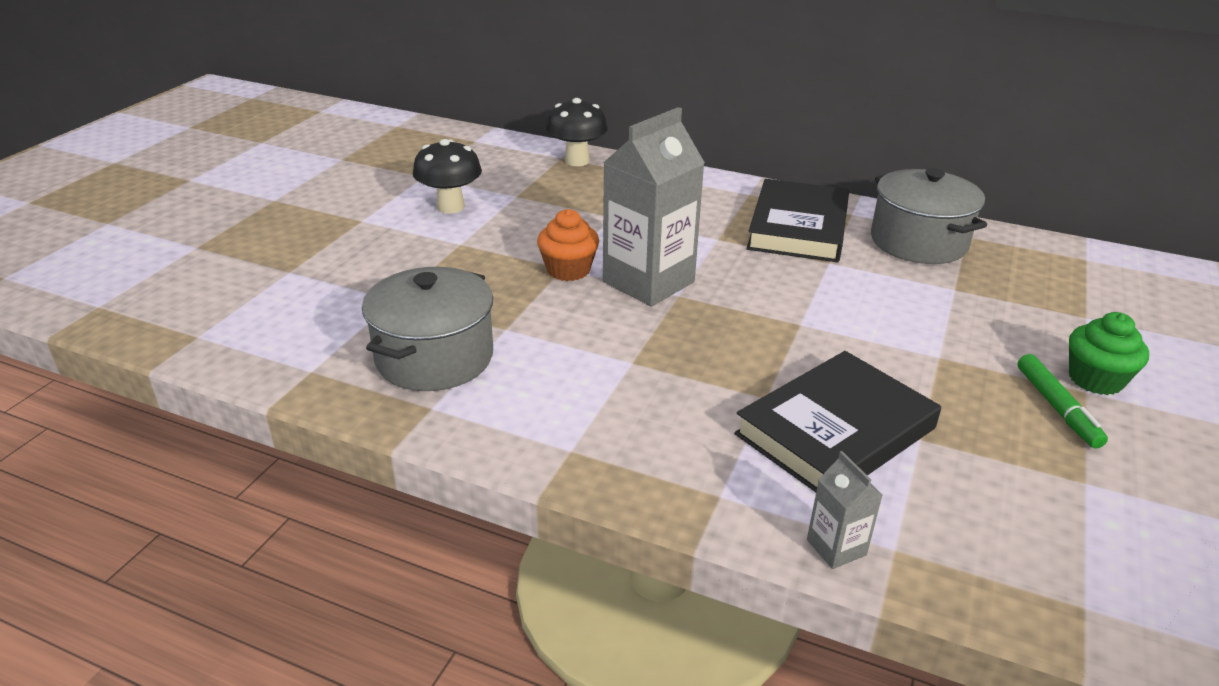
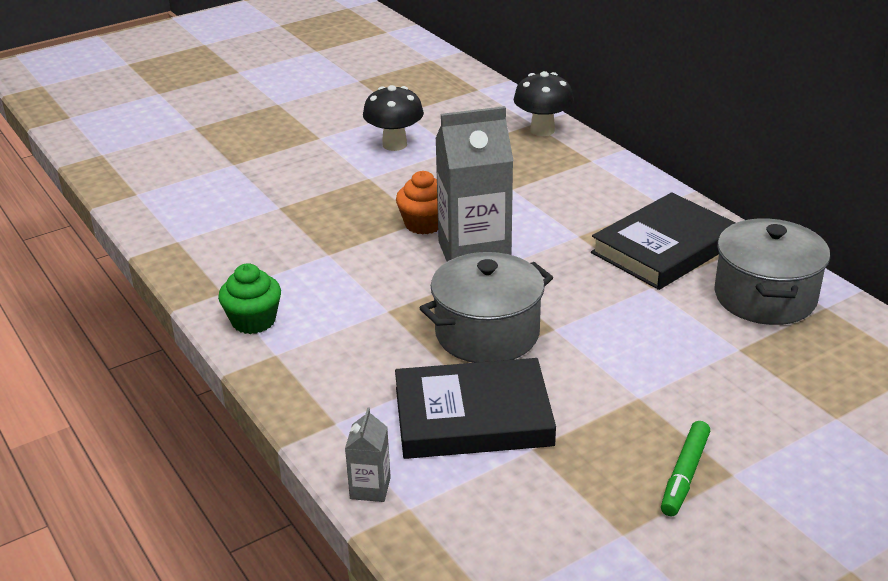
camera: 35 degrees right, 0 degrees up
grey pot [362,267,493,391] -> grey pot moved to [420,252,553,363]
green cupcake [1069,312,1149,395] -> green cupcake moved to [218,263,281,334]

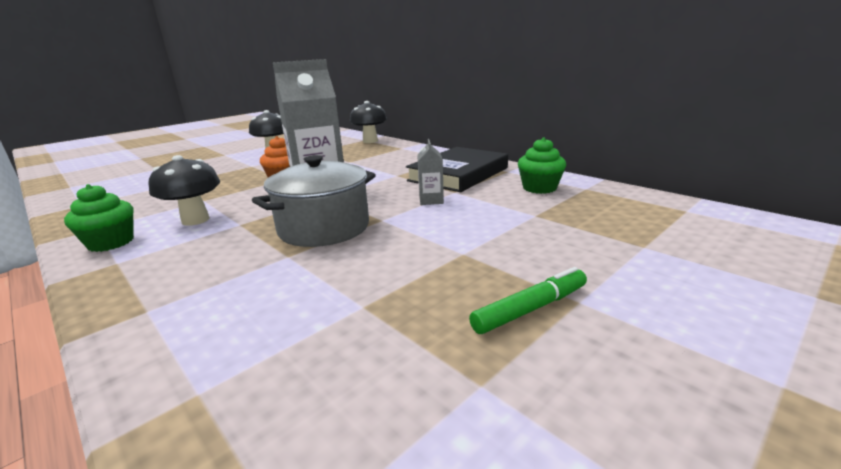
camera: 10 degrees left, 10 degrees down
grey carton [345,408,391,502] -> grey carton moved to [417,139,444,205]
black book [395,358,556,459] -> none
green marker [661,421,710,516] -> green marker turned 135 degrees counterclockwise [469,267,587,334]
grey pot [714,218,830,325] -> green cupcake [518,137,566,194]
none -> black mushroom [149,155,220,226]

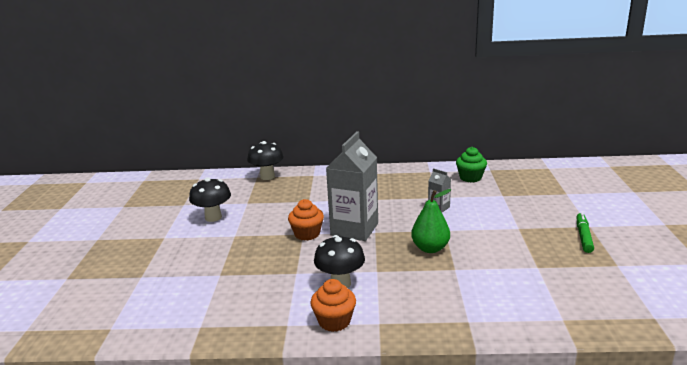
camera: 45 degrees left, 0 degrees up
green cupcake [64,184,134,252] -> orange cupcake [310,279,356,332]
grey pot [252,155,376,247] -> green pear [411,189,451,253]
black book [406,147,508,192] -> none

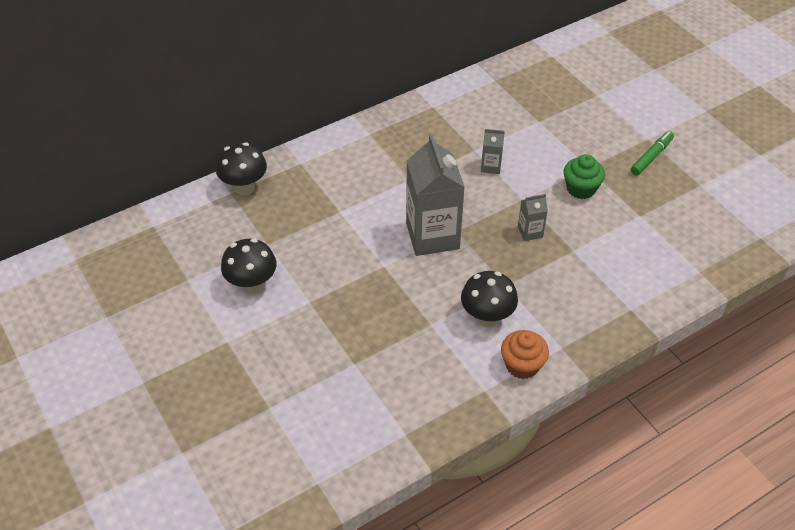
camera: 35 degrees left, 25 degrees up
orange cupcake [288,199,324,241] -> none
green pear [411,189,451,253] -> grey carton [518,194,548,241]
green cupcake [456,147,487,182] -> green cupcake moved to [564,154,605,199]
green marker [576,212,594,253] -> green marker turned 60 degrees clockwise [631,131,674,175]

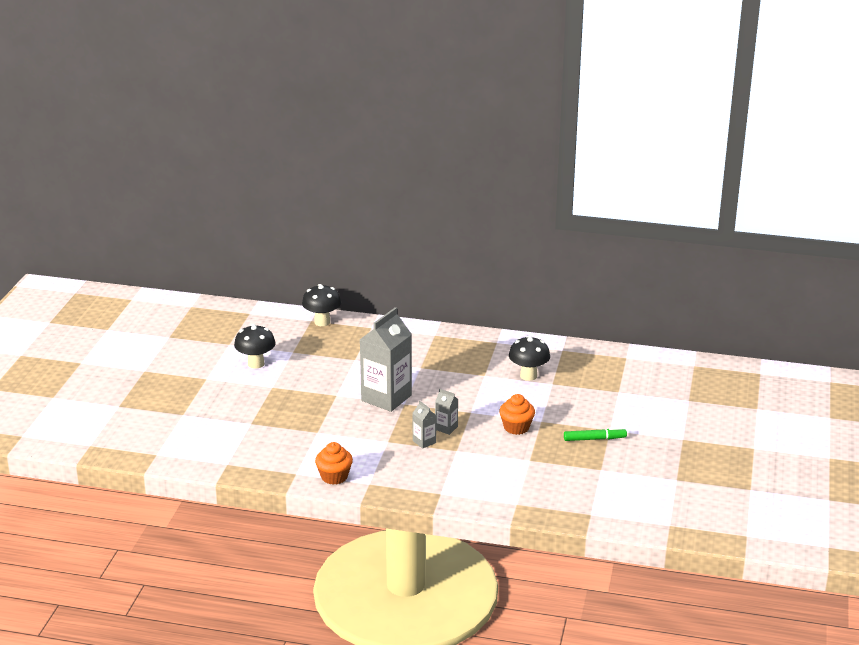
camera: 45 degrees right, 20 degrees down
black mushroom [461,271,518,327] -> black mushroom moved to [509,336,550,381]
grey carton [481,129,505,174] -> grey carton moved to [413,401,436,449]
green cupcake [564,154,605,199] -> orange cupcake [499,394,535,435]

